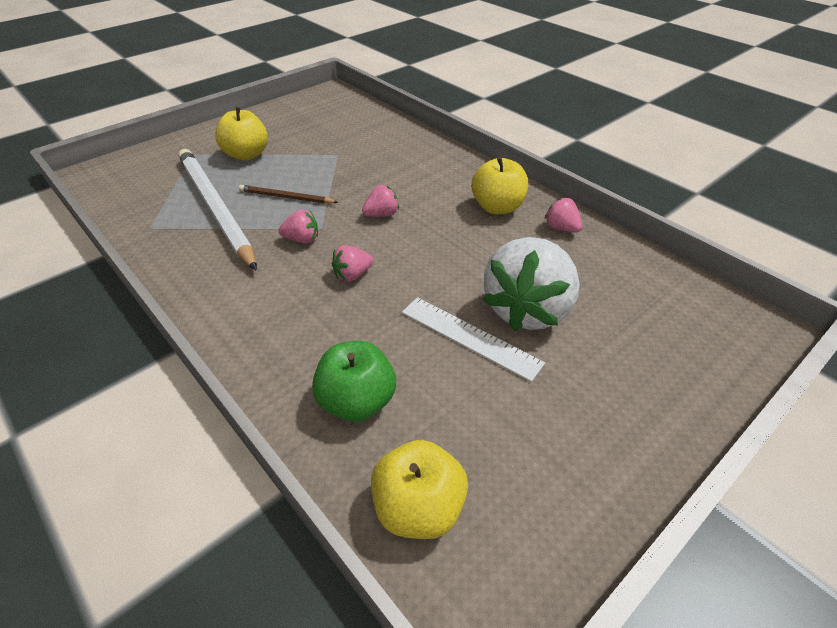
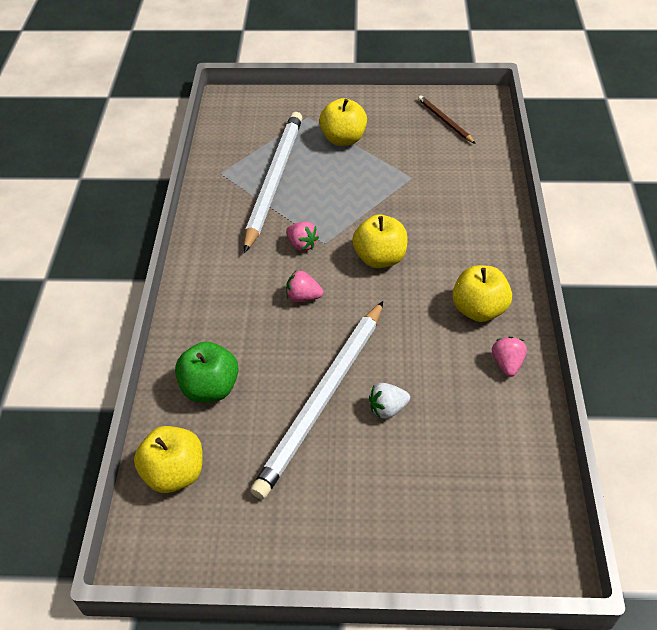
camera: 45 degrees right, 5 degrees up
brown pencil [239,185,338,204] -> brown pencil moved to [418,95,476,144]
pink strawberry [362,185,399,217] -> yellow apple [353,215,408,268]
white ruler [402,297,545,382] -> white pencil [250,301,383,499]
white strawberry [483,237,580,331] -> white strawberry [369,383,410,419], size x0.43

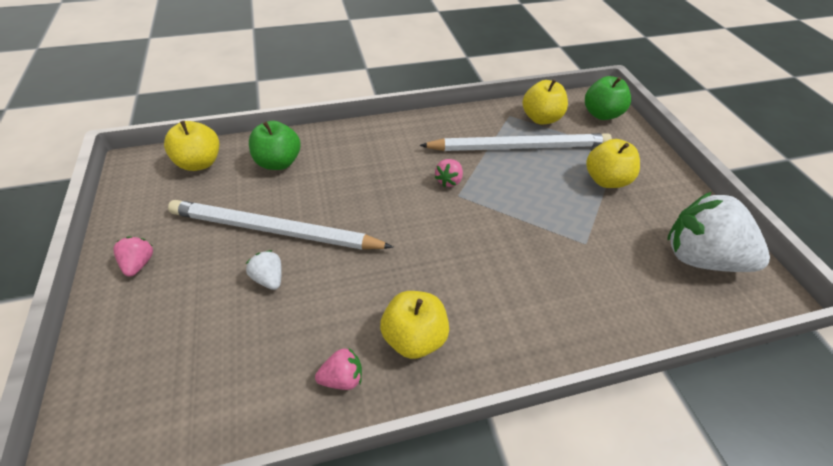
camera: 70 degrees right, 0 degrees up
pink strawberry [286,271,323,302] -> pink strawberry moved to [113,237,153,277]
yellow apple [353,215,408,268] -> yellow apple moved to [523,79,568,124]
brown pencil [418,95,476,144] -> white strawberry [668,192,770,272]
none -> green apple [585,76,631,120]

